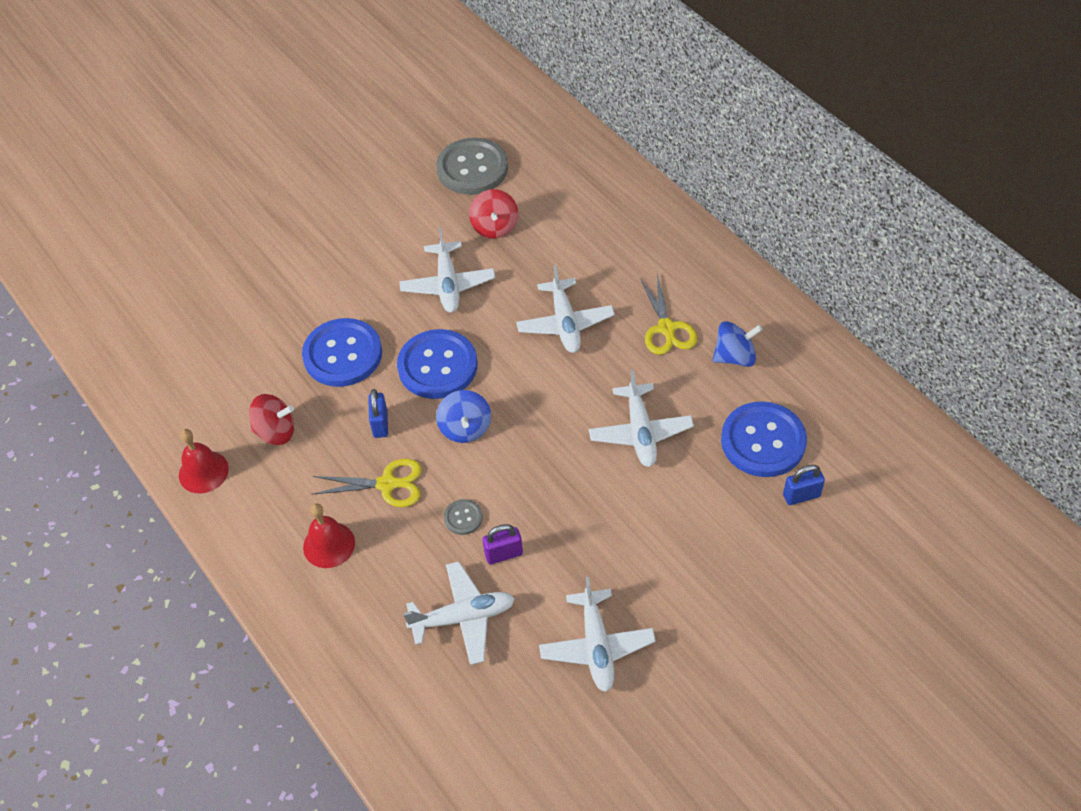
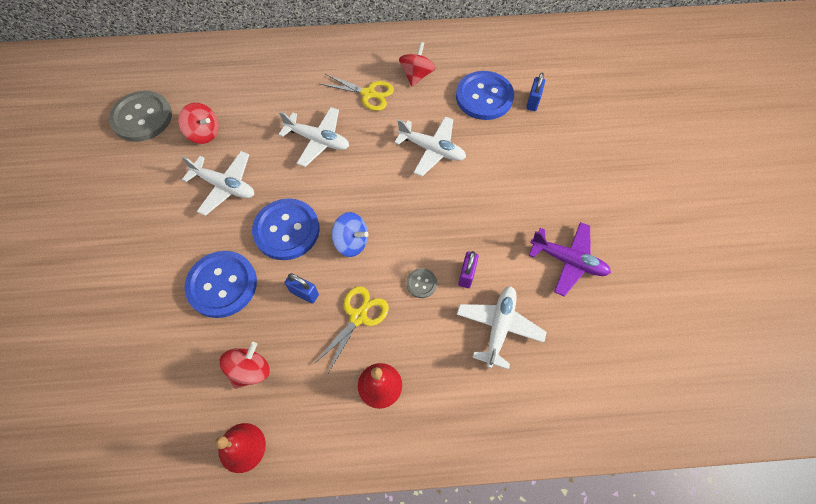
camera: 60 degrees left, 10 degrees up
white plane [539,577,656,692] -> purple plane [529,222,611,297]
blue spinning top [713,321,763,367] -> red spinning top [399,42,435,86]

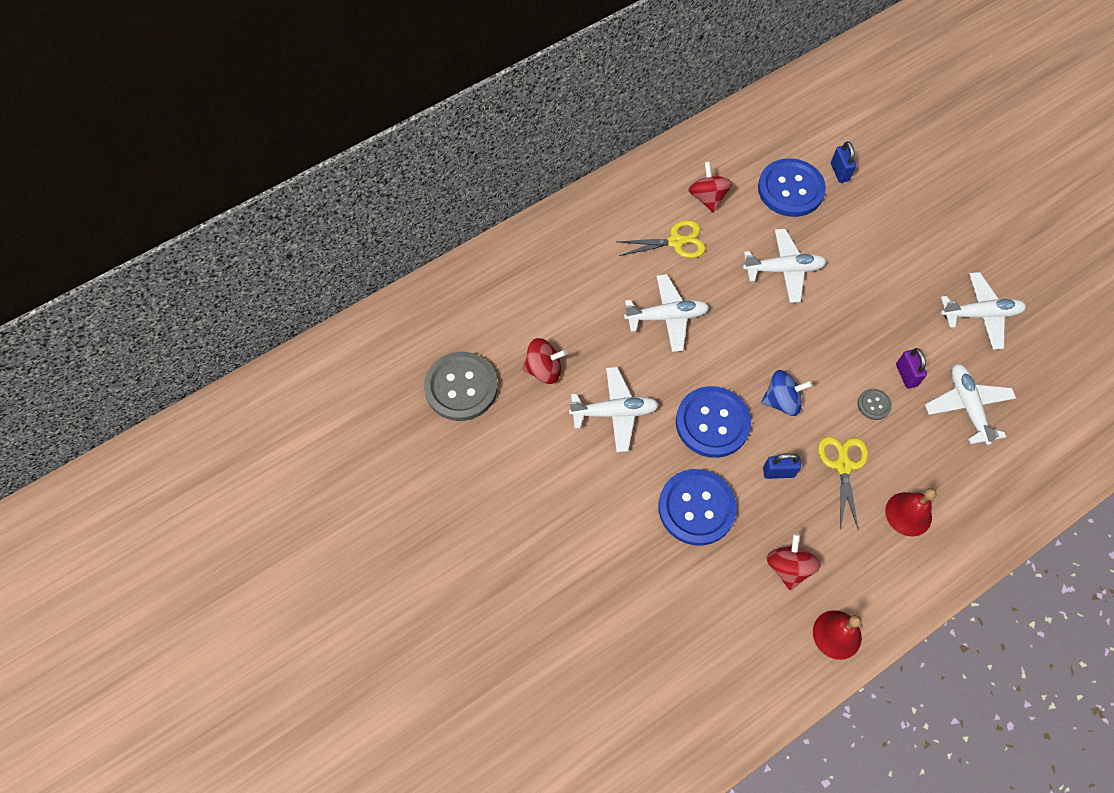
camera: 30 degrees left, 0 degrees up
purple plane [529,222,611,297] -> white plane [941,272,1026,350]

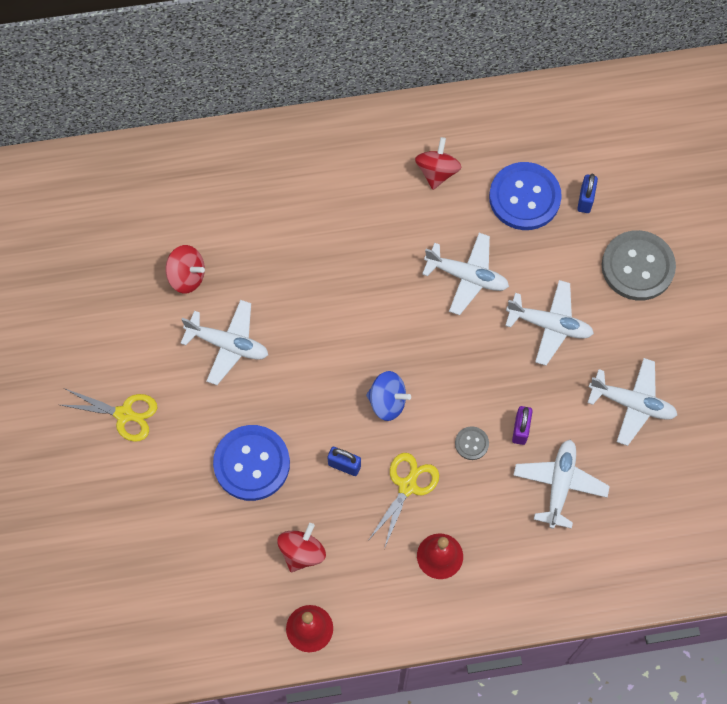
camera: 25 degrees right, 5 degrees up
grey button [424,352,498,421] -> grey button moved to [602,230,676,301]
yellow scissors [617,220,706,258] -> yellow scissors moved to [61,388,157,442]
white plane [624,274,709,352] -> white plane moved to [505,280,594,366]
blue button [676,386,751,458] -> none

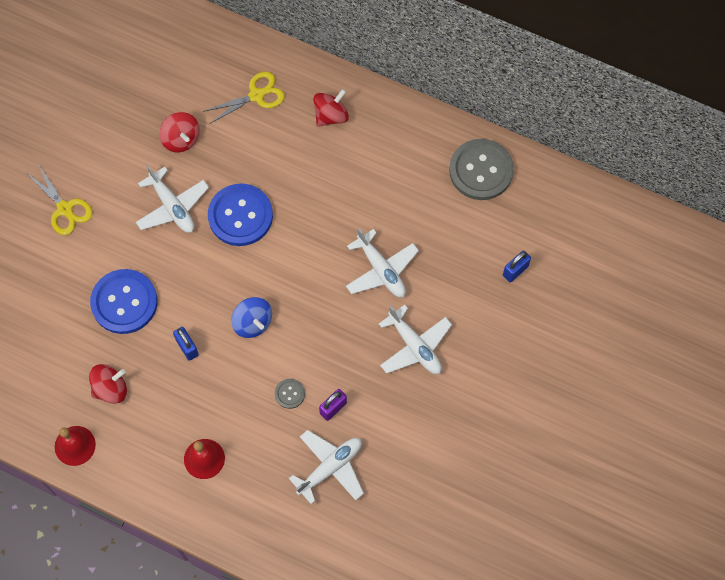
camera: 35 degrees right, 0 degrees up
yellow scissors [369,453,439,549] -> yellow scissors moved to [203,72,285,124]
red spinning top [415,137,462,190] -> red spinning top moved to [313,89,349,127]
blue button [489,162,562,230] -> blue button moved to [208,184,273,246]
white plane [587,358,677,446] -> none
grey button [602,230,676,301] -> grey button moved to [449,139,514,200]

